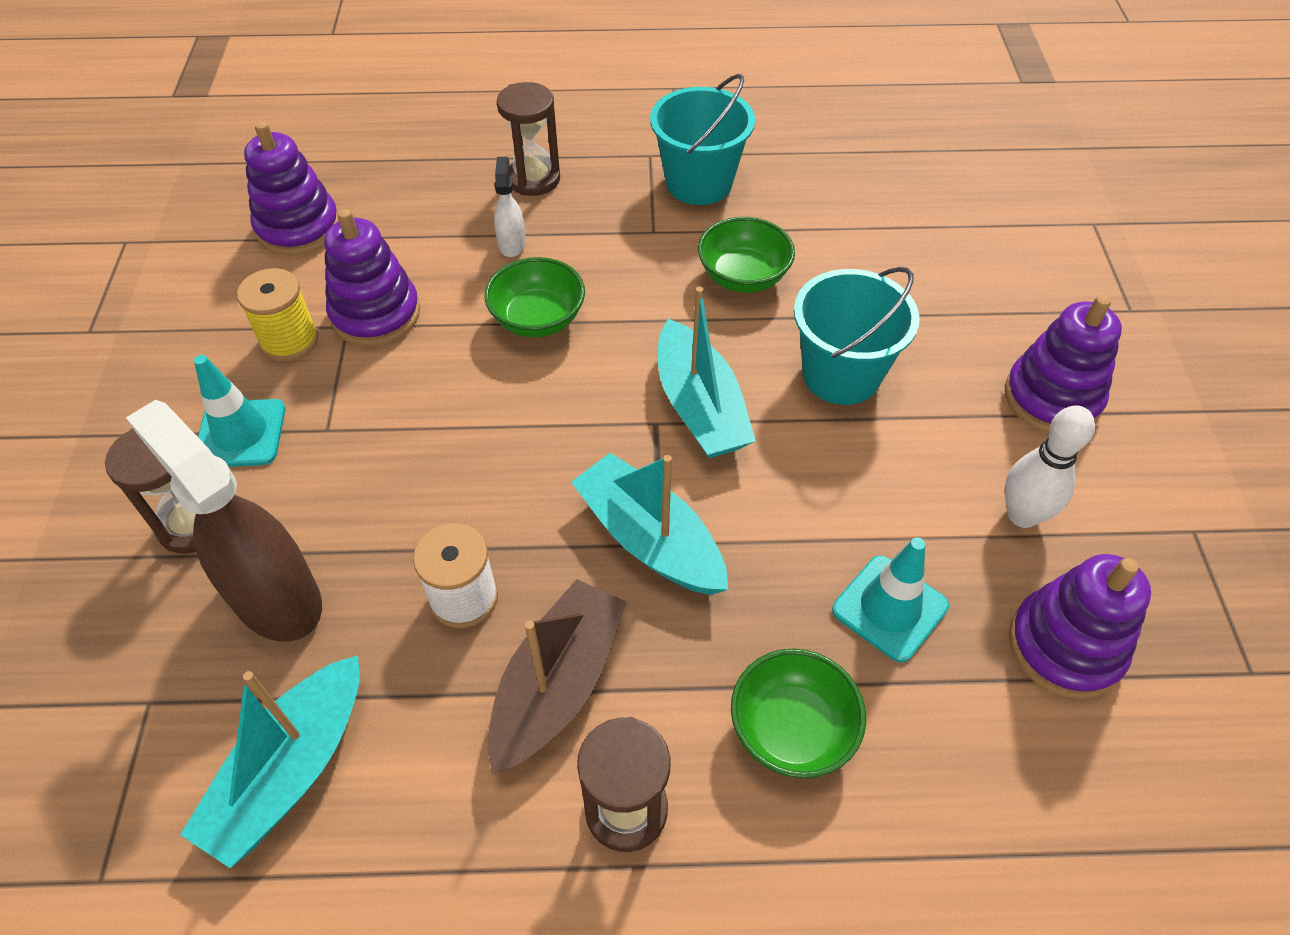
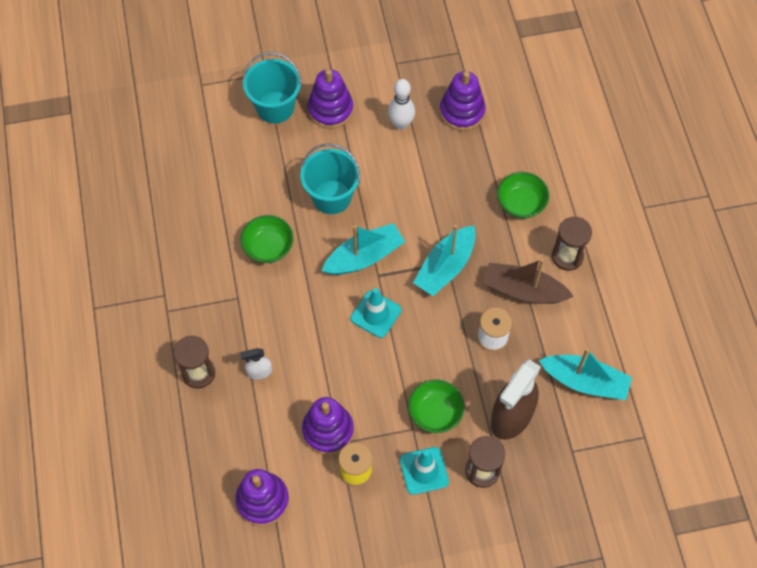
camera: 100 degrees left, 10 degrees up
green bowl [484,257,585,338] -> green bowl moved to [408,379,465,433]
turquoise bucket [650,74,755,205] -> turquoise bucket moved to [243,52,302,123]
turquoise traffic cone [832,537,949,662] -> turquoise traffic cone moved to [350,288,401,338]

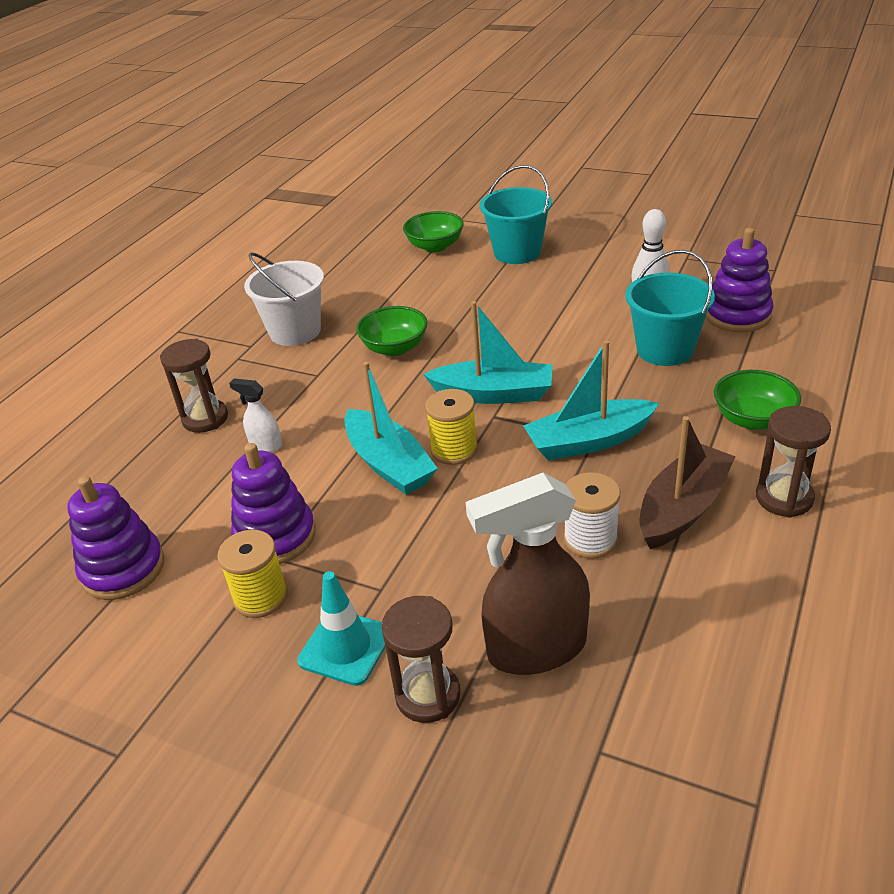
camera: 40 degrees right, 25 degrees down
turquoise bucket [300,143,361,214] -> turquoise bucket moved to [625,250,715,366]
purple stacking toy [308,69,353,129] -> none
turquoise traffic cone [350,288,401,338] -> yellow spool [425,389,478,465]
green bowl [408,379,465,433] -> green bowl moved to [403,211,464,252]
brown boat [483,259,574,304] -> brown boat turned 75 degrees clockwise [639,416,736,549]
turquoise boat [539,348,632,400] -> turquoise boat moved to [345,362,438,495]
none -> white bucket [244,252,324,346]

